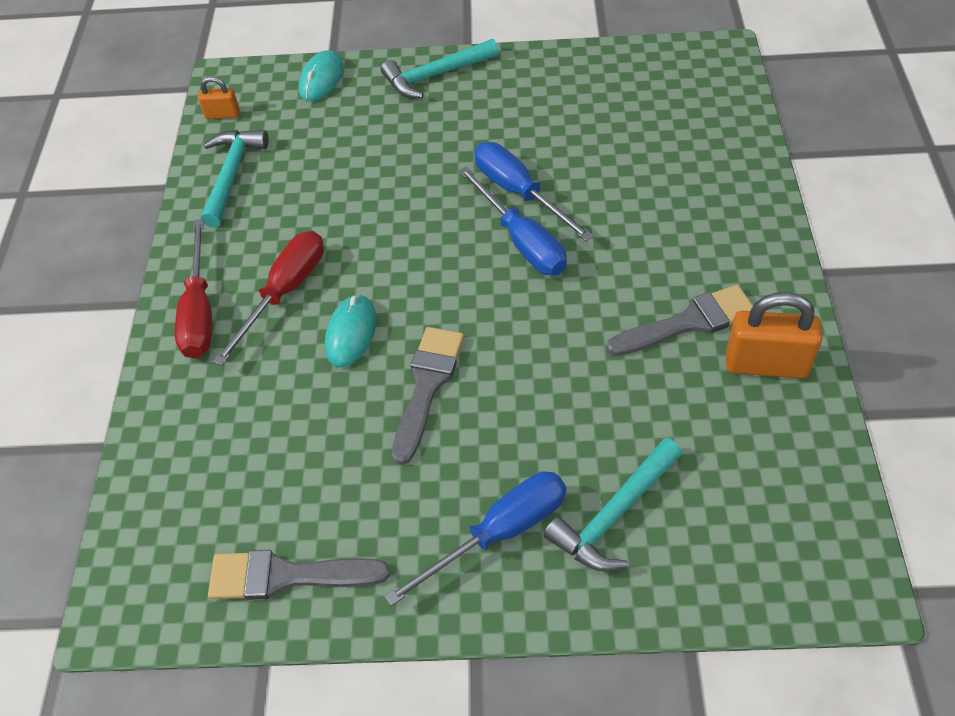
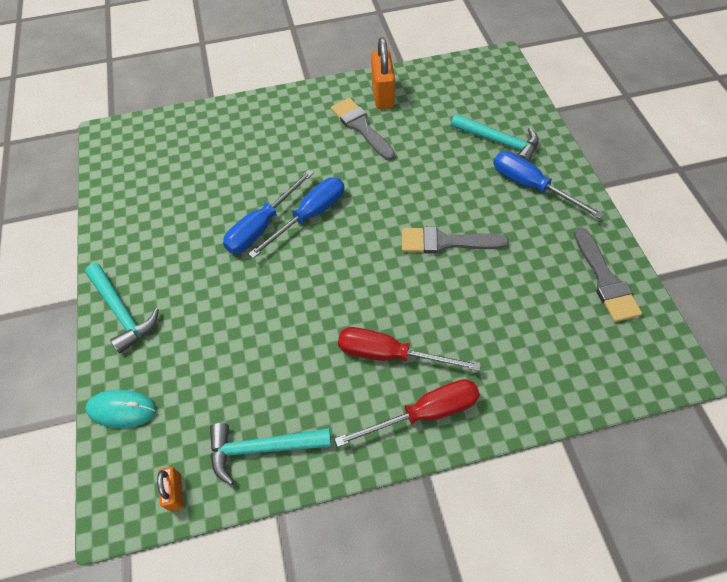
camera: 105 degrees left, 5 degrees up
turquoise mouse [325,294,376,368] -> none

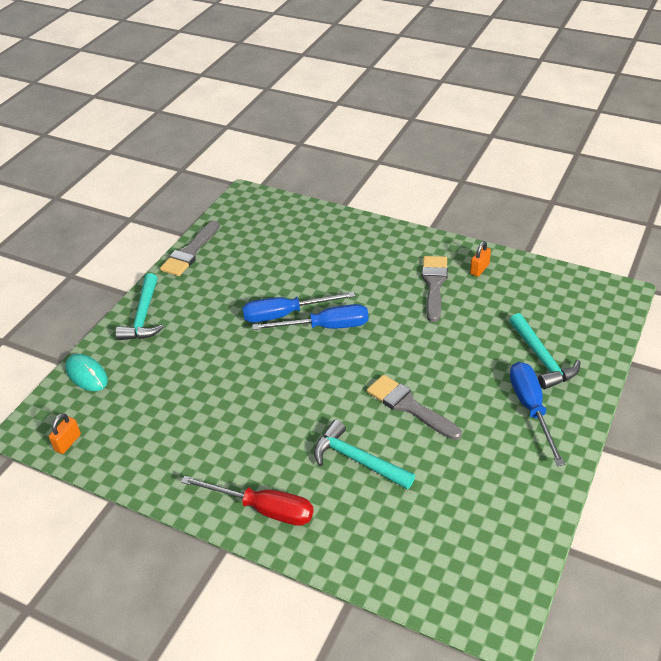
camera: 40 degrees right, 15 degrees down
turquoise hammer [210,423,331,485] -> turquoise hammer moved to [314,420,415,489]
red screwdriver [338,327,481,371] -> none
orange padlock [371,37,395,109] -> orange padlock [470,241,491,277], size x0.54
grey brush [574,227,642,322] -> grey brush moved to [160,221,220,276]

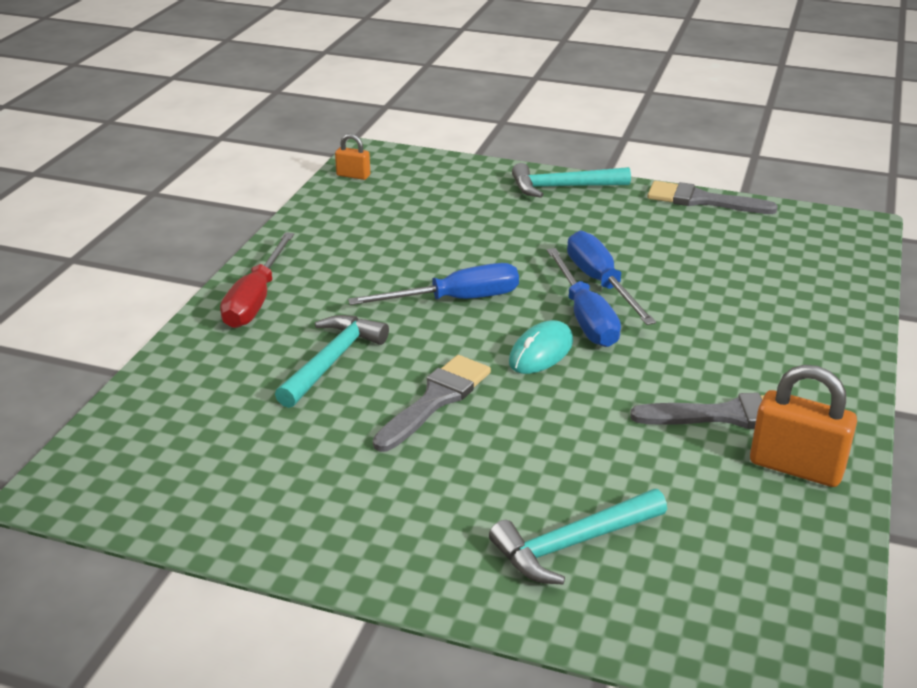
camera: 80 degrees right, 10 degrees down
turquoise mouse [65,354,108,391] -> turquoise mouse moved to [509,320,573,374]
orange padlock [470,241,491,277] -> orange padlock [750,365,857,487], size x1.86
blue screwdriver [510,362,565,466] -> blue screwdriver moved to [348,263,519,305]

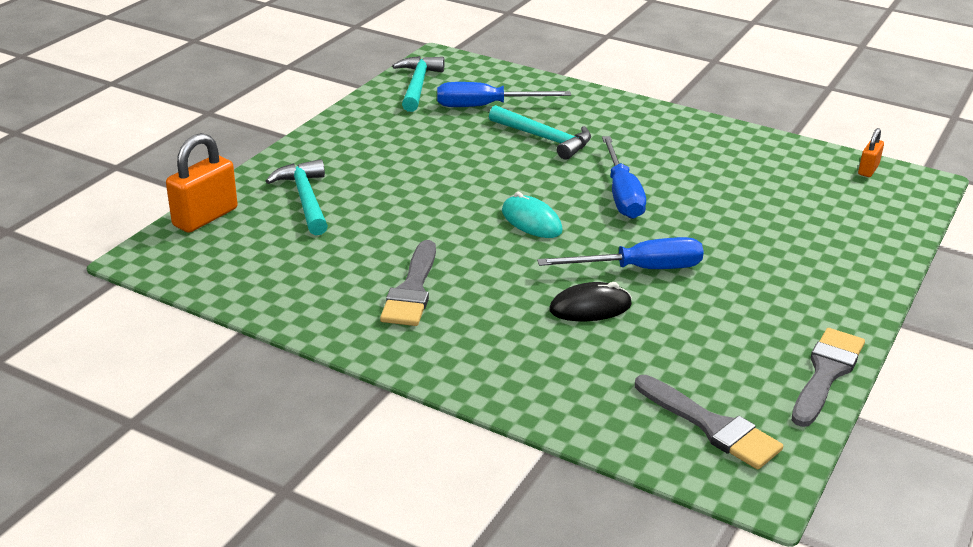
camera: 100 degrees right, 0 degrees up
red screwdriver [220,232,294,328] -> none
grey brush [373,355,491,452] -> grey brush moved to [635,375,783,470]
turquoise hammer [512,163,631,198] -> turquoise hammer moved to [392,56,445,112]
blue screwdriver [547,248,621,347] -> blue screwdriver moved to [437,82,571,107]
orange padlock [750,365,857,487] -> orange padlock moved to [166,133,238,233]
none -> black mouse [549,282,632,321]

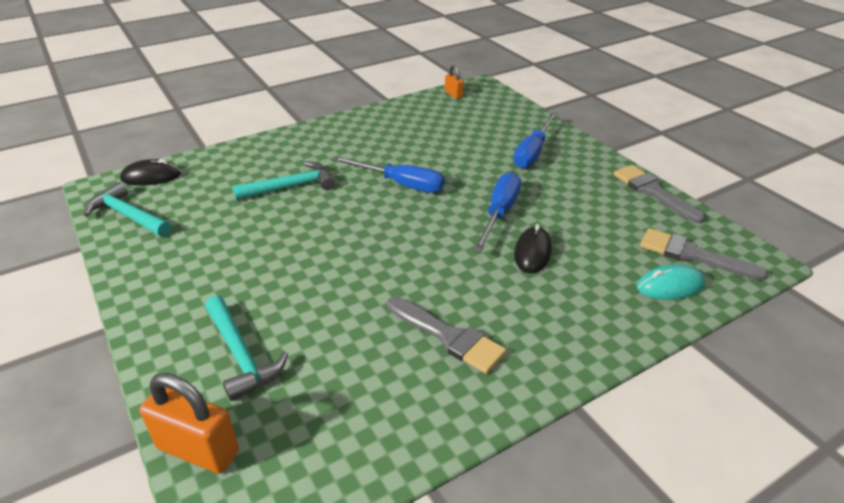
camera: 60 degrees left, 5 degrees up
orange padlock [166,133,238,233] -> orange padlock turned 45 degrees counterclockwise [139,373,239,474]
turquoise hammer [266,159,328,235] -> turquoise hammer turned 135 degrees counterclockwise [205,295,288,401]
blue screwdriver [437,82,571,107] -> blue screwdriver moved to [513,112,557,169]
turquoise mouse [502,192,563,238] -> turquoise mouse moved to [636,264,706,300]
grey brush [635,375,783,470] -> grey brush turned 135 degrees counterclockwise [640,228,768,280]
none -> black mouse [120,159,181,186]

